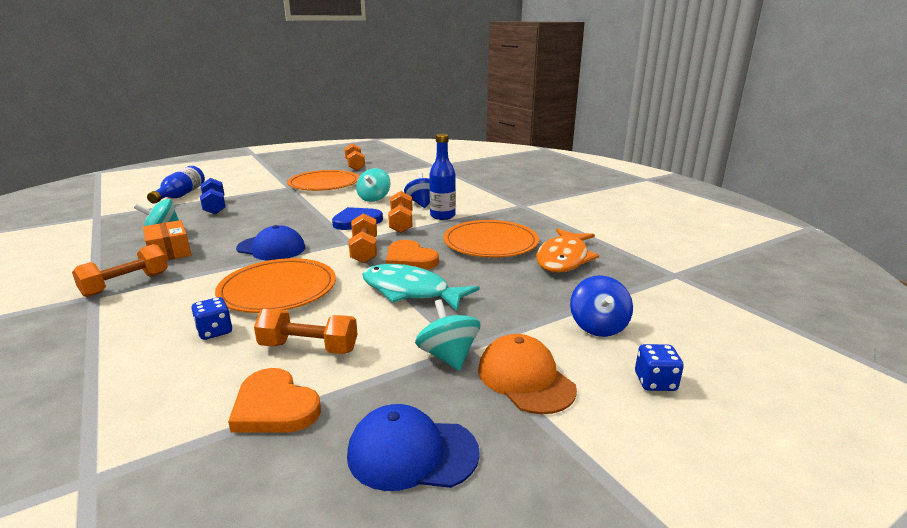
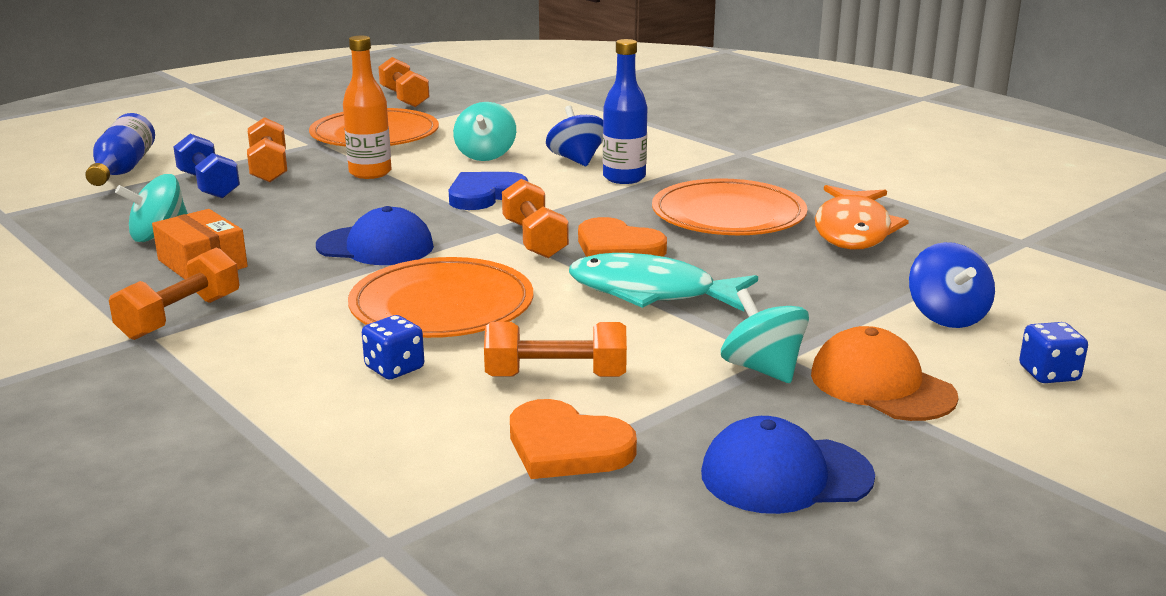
camera: 10 degrees left, 0 degrees up
orange dumbbell [388,191,412,233] -> orange dumbbell moved to [247,117,287,182]
none -> orange bottle [343,36,392,179]

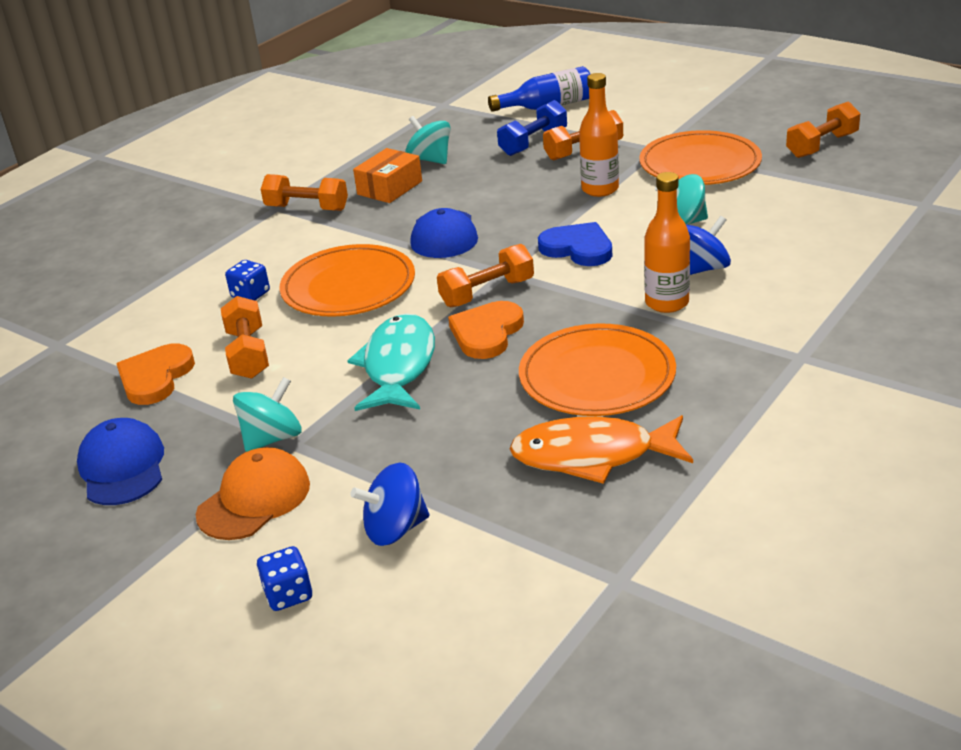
camera: 80 degrees right, 10 degrees up
blue bottle [603,39,647,184] -> orange bottle [644,172,690,313]

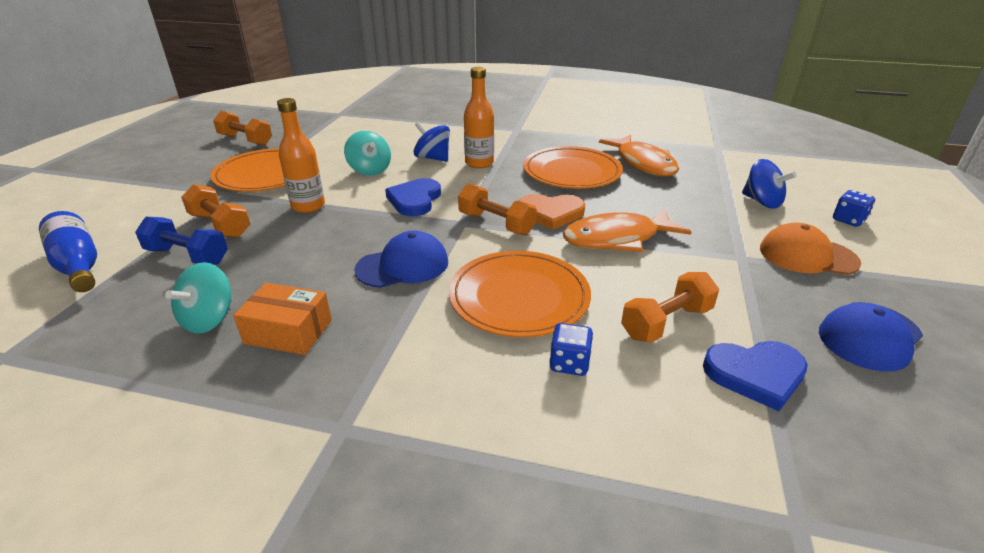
camera: 115 degrees left, 0 degrees up
orange heart [116,343,195,405] -> blue heart [703,341,808,411]
turquoise spinning top [233,377,302,452] -> none
orange dumbbell [261,174,348,211] -> none
turquoise fish [347,313,435,411] -> orange fish [563,208,691,252]

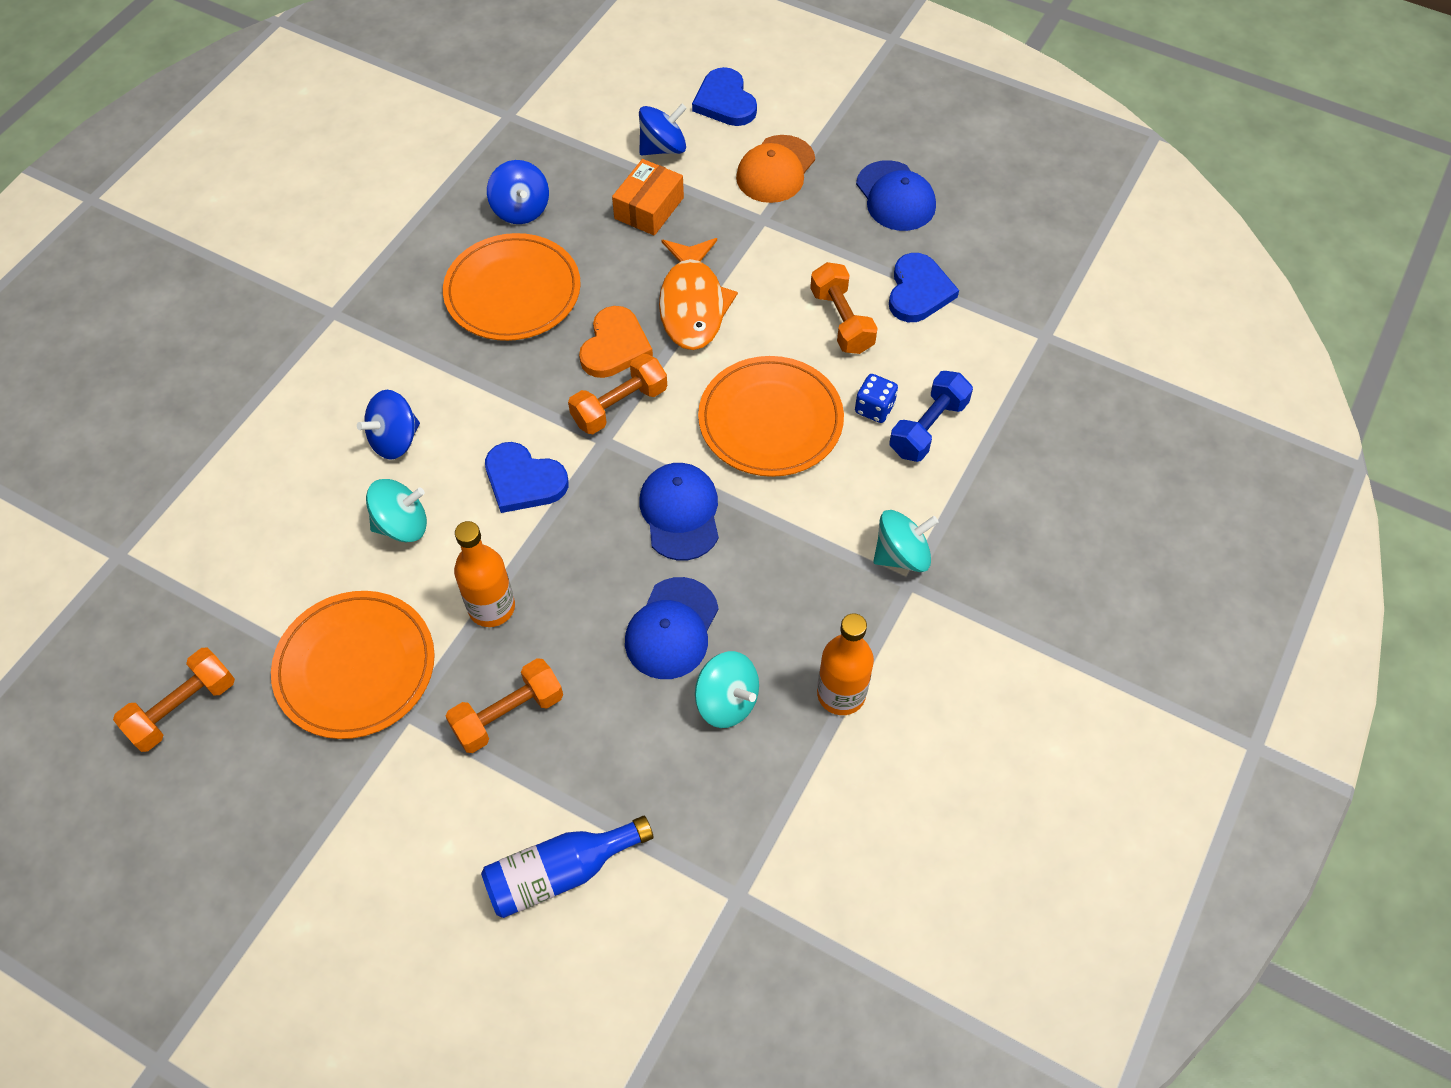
camera: 75 degrees left, 25 degrees up
blue dumbbell [135,217,228,265] -> blue dumbbell moved to [889,371,973,462]
orange box [233,283,332,355] -> orange box moved to [612,159,684,236]
orange bottle [464,67,494,168] -> orange bottle moved to [817,613,874,715]
orange fish [599,135,679,176] -> blue spinning top [487,160,549,224]
blue dice [833,190,875,227] -> blue heart [692,67,757,126]
none -> blue cap [625,577,719,679]
none -> turquoise spinning top [873,510,939,572]

